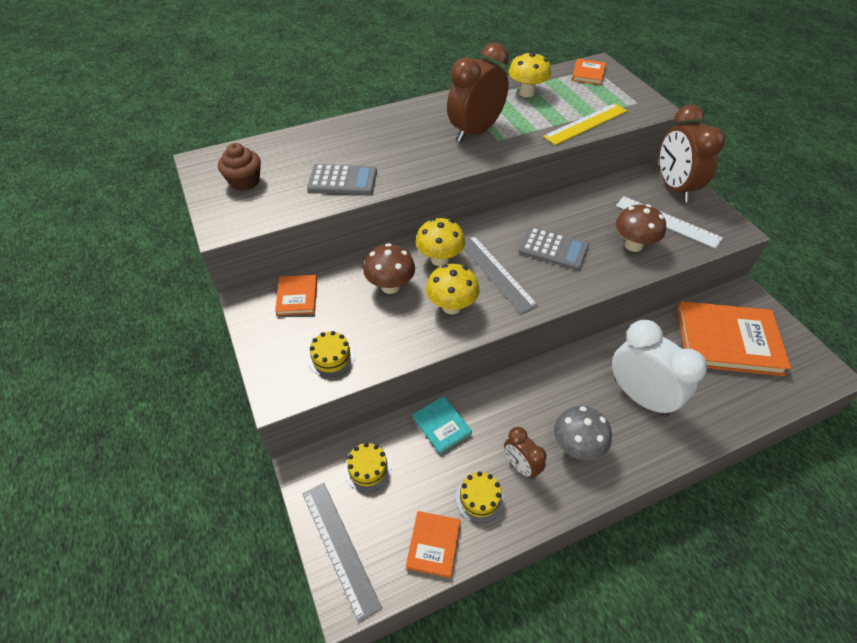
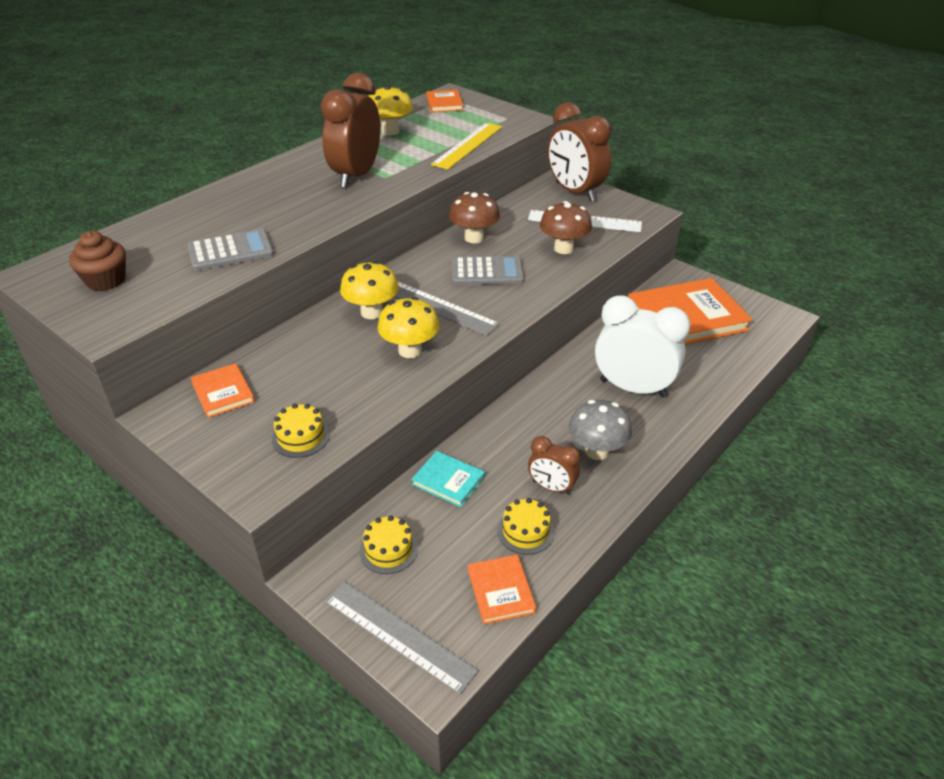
camera: 25 degrees left, 10 degrees down
brown mushroom [363,243,415,294] -> brown mushroom moved to [449,192,500,243]

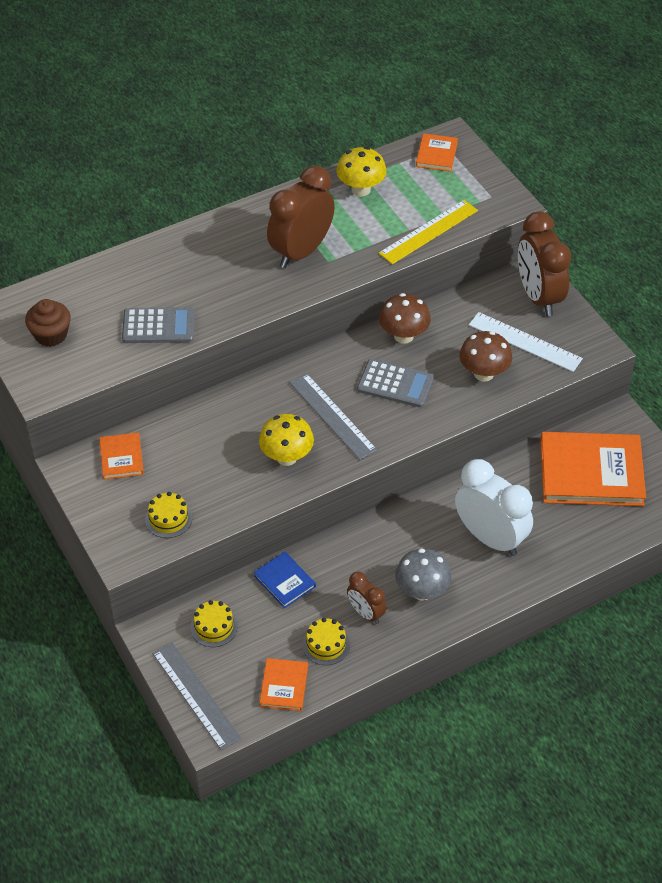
camera: 20 degrees right, 10 degrees up
yellow mushroom [340,261,399,319] -> none
turquoise book [411,451,485,507] -> blue book [254,552,316,608]

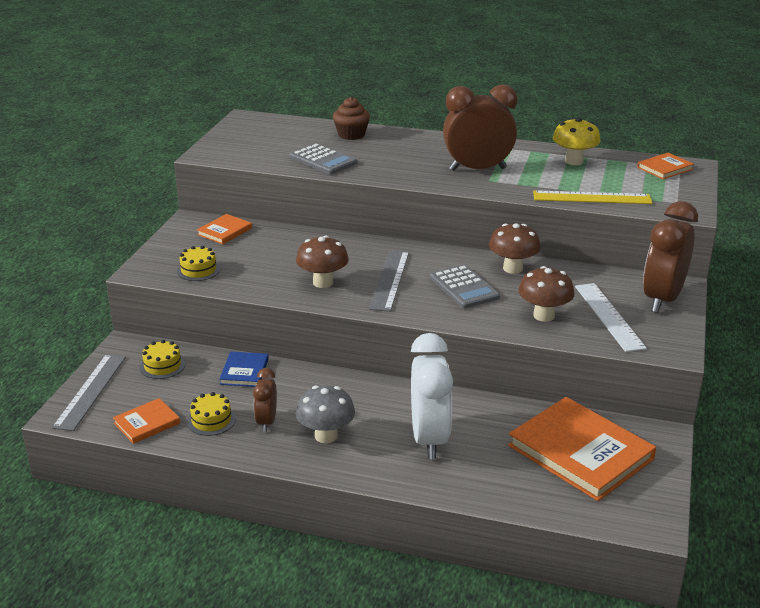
camera: 45 degrees right, 20 degrees down
brown cupcake [25,299,71,347] -> brown cupcake moved to [333,97,370,140]
yellow mushroom [259,414,314,466] -> brown mushroom [296,235,349,288]

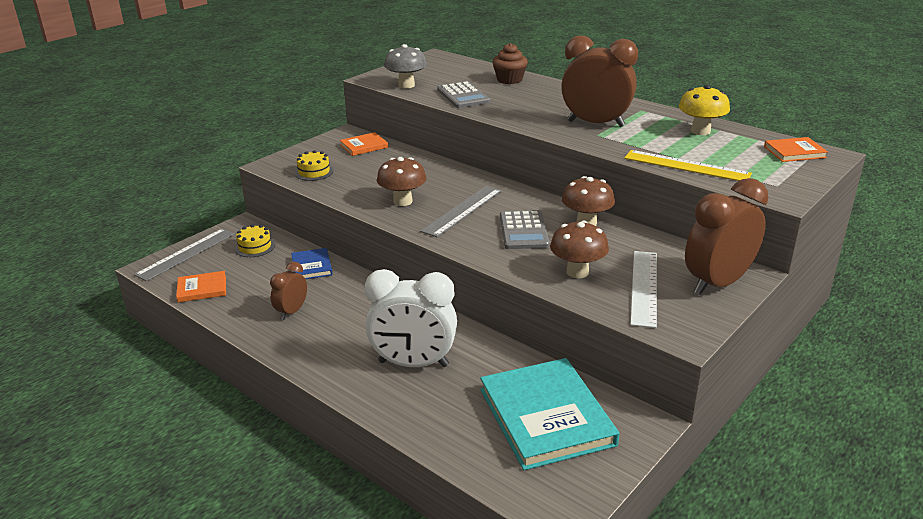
camera: 25 degrees right, 0 degrees up
yellow cake [187,392,236,436] -> none
blue book [219,352,269,387] -> blue book turned 45 degrees counterclockwise [291,248,333,279]
grey mushroom [296,385,355,443] -> grey mushroom moved to [384,44,427,89]
white clock [411,333,453,459] -> white clock turned 75 degrees clockwise [365,269,457,367]
orange book [508,397,656,501] -> turquoise book [480,358,619,470]

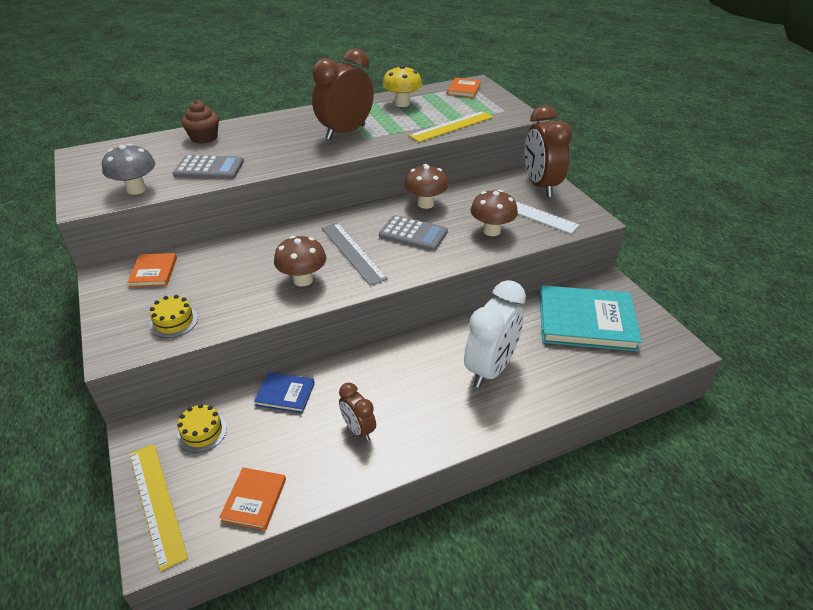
camera: 65 degrees left, 10 degrees up
grey ruler [134,228,235,281] -> yellow ruler [130,444,188,571]

